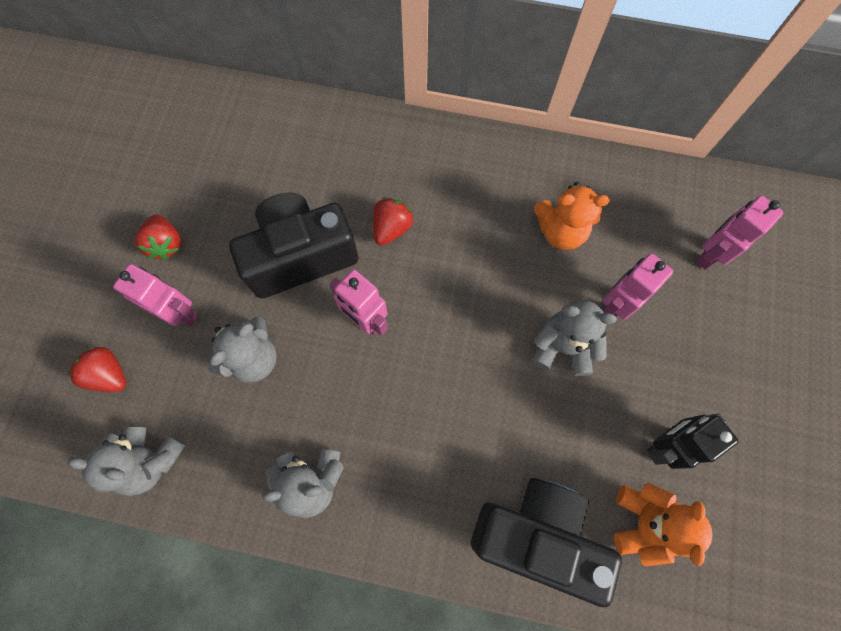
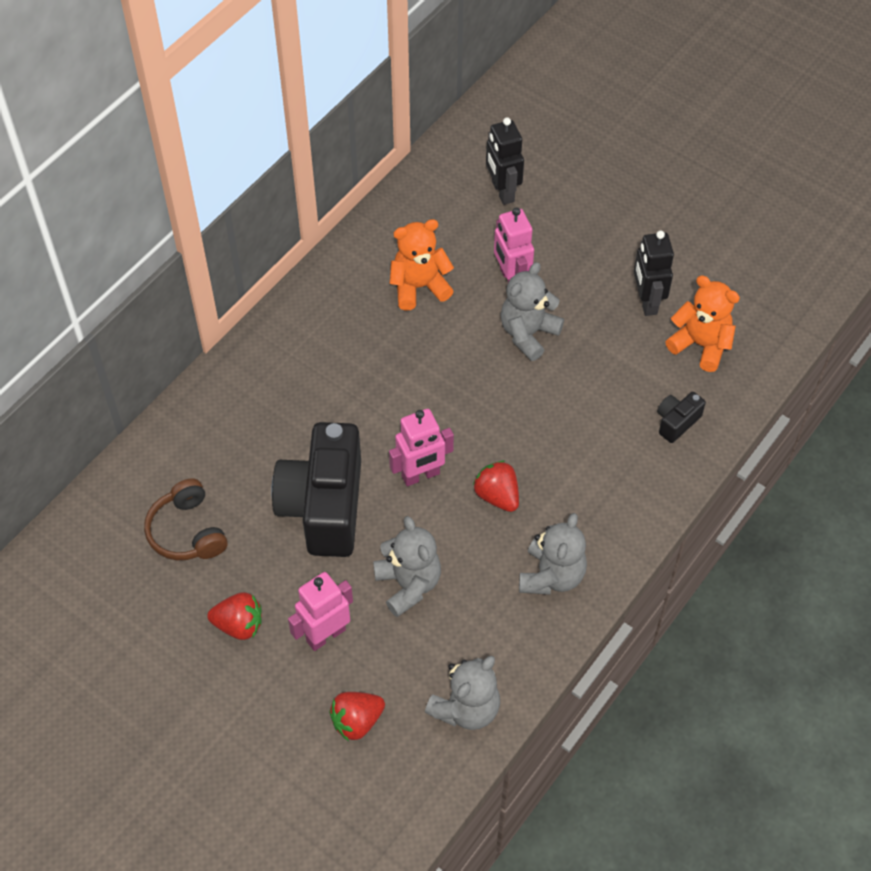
camera: 65 degrees left, 15 degrees down
red strawberry [373,197,414,246] -> red strawberry moved to [473,461,519,512]
black camera [471,478,622,607] -> black camera [657,392,706,443], size x0.43
orange teddy bear [534,182,610,250] -> orange teddy bear turned 135 degrees counterclockwise [390,219,454,310]
pink robot [695,195,783,270] -> black robot [486,117,524,205]
none -> brown headphones [144,478,228,560]

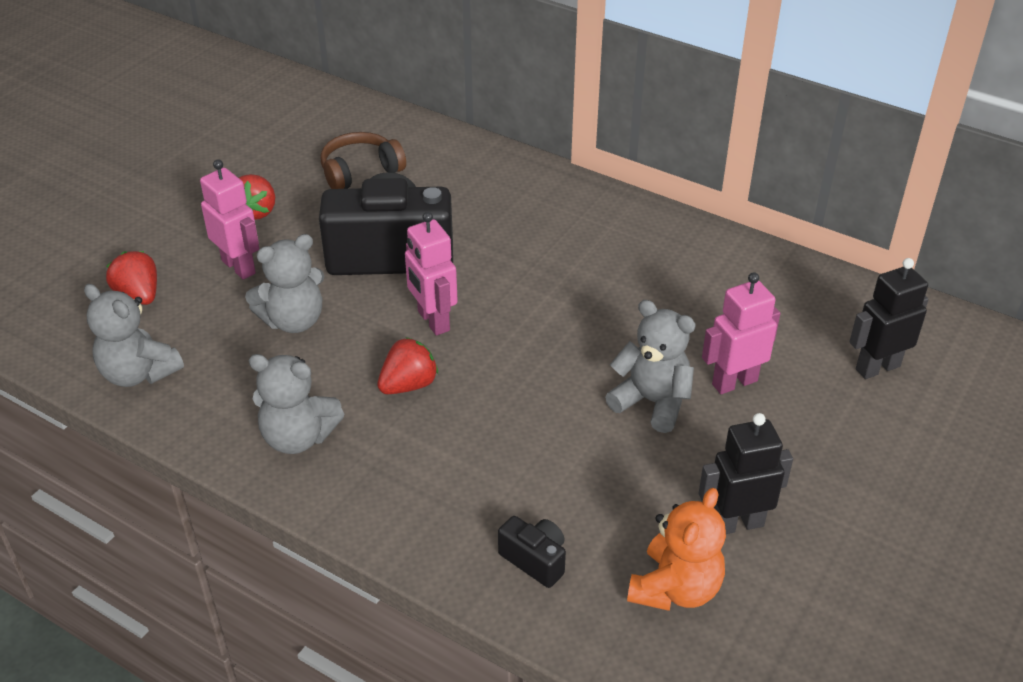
camera: 85 degrees right, 15 degrees down
orange teddy bear [390,219,454,310] -> none

